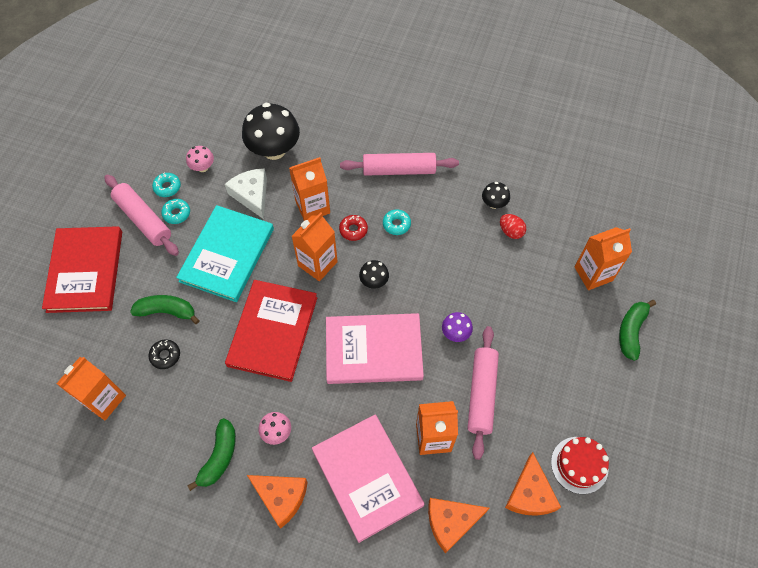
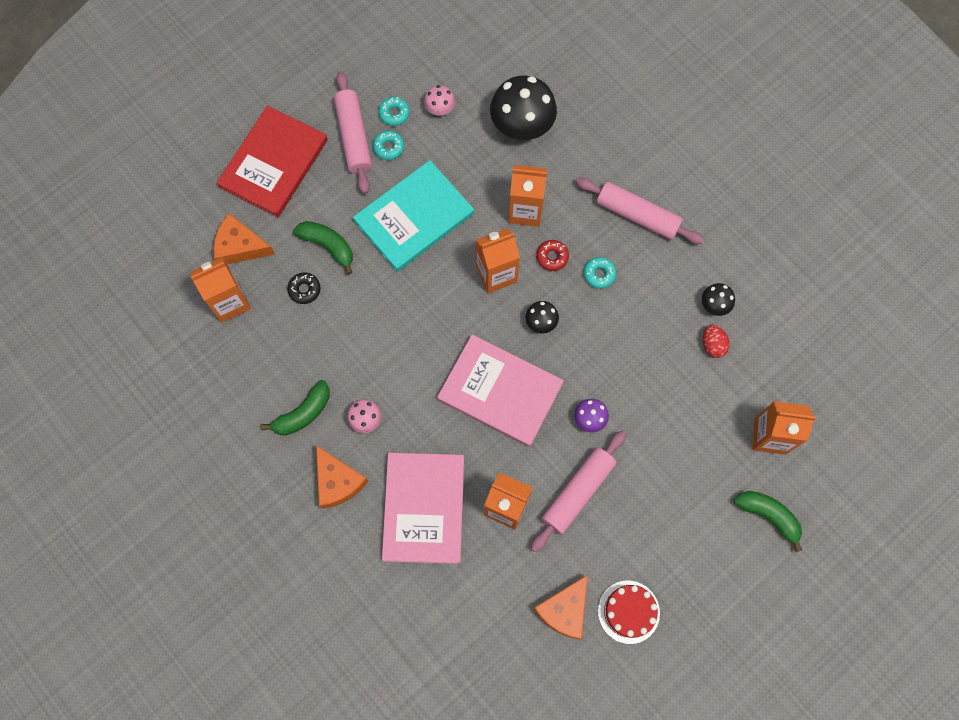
camera: 30 degrees right, 10 degrees up
white cheese [225,168,267,219] -> none
red book [225,280,317,382] -> none
orange cheese [428,498,489,554] -> orange cheese moved to [214,213,275,264]
green banana [619,300,656,361] -> green banana turned 75 degrees clockwise [734,491,802,552]

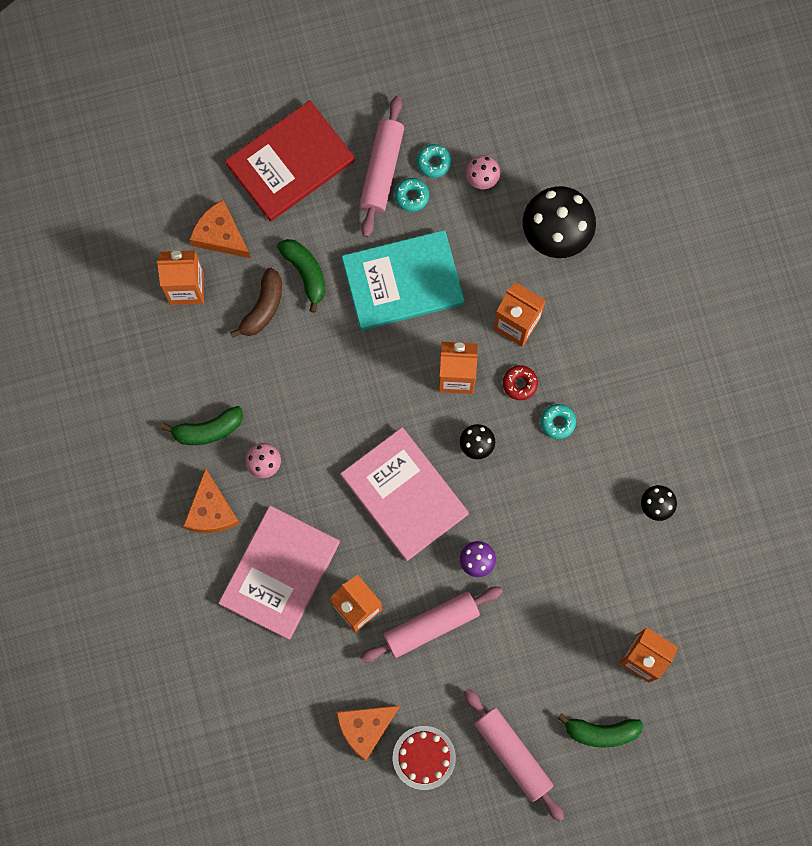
camera: 25 degrees right, 5 degrees up
black donut [287,272,321,304] -> brown banana [230,268,282,338]
pink rolling pin [576,178,704,244] -> pink rolling pin moved to [464,688,564,822]
red egg [703,324,730,358] -> none
green banana [734,491,802,552] -> green banana turned 120 degrees clockwise [557,713,643,747]

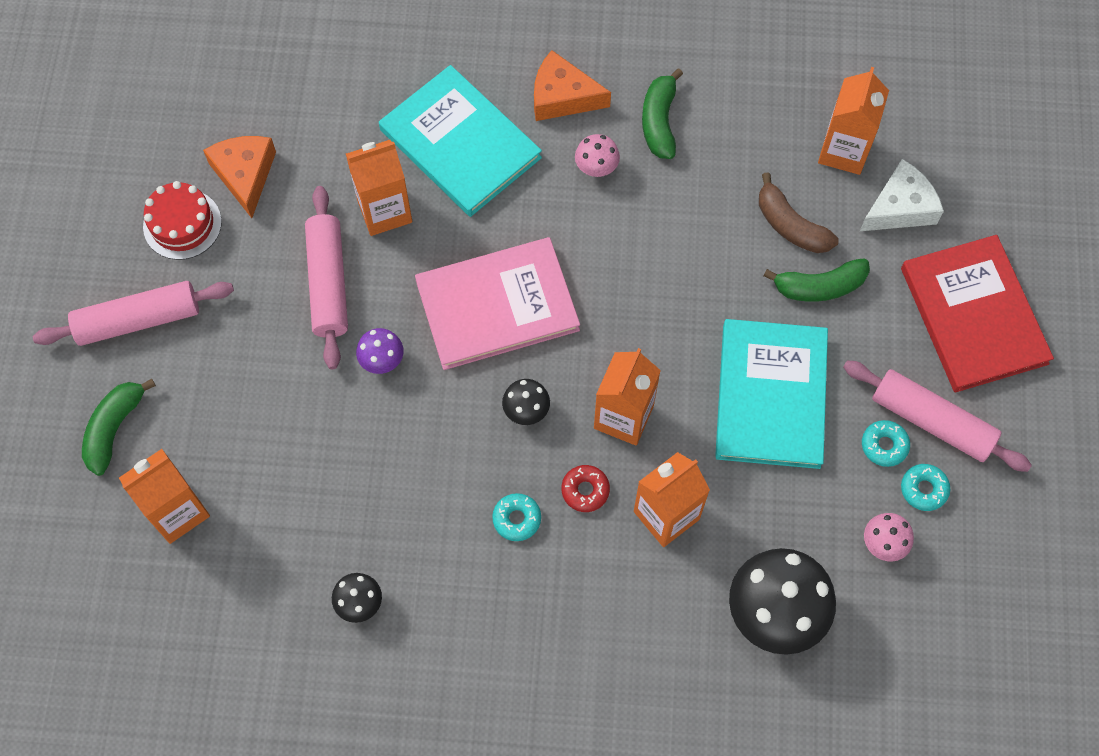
camera: 110 degrees right, 10 degrees down
orange cheese [189,200,250,258] -> white cheese [860,159,944,231]
pink book [218,506,340,640] -> turquoise book [379,65,542,217]

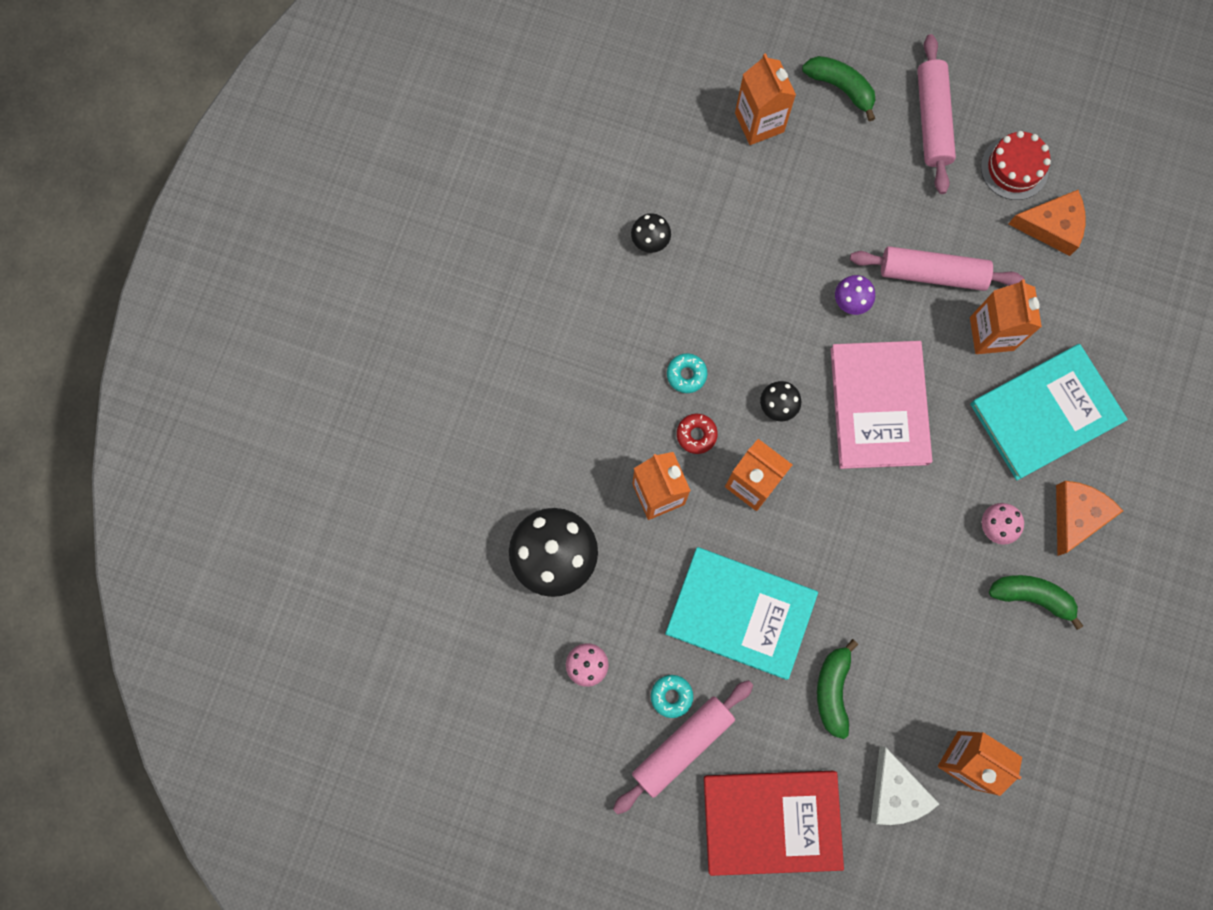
camera: 105 degrees right, 10 degrees up
brown banana [759,172,839,253] -> none
turquoise donut [901,464,950,511] -> none

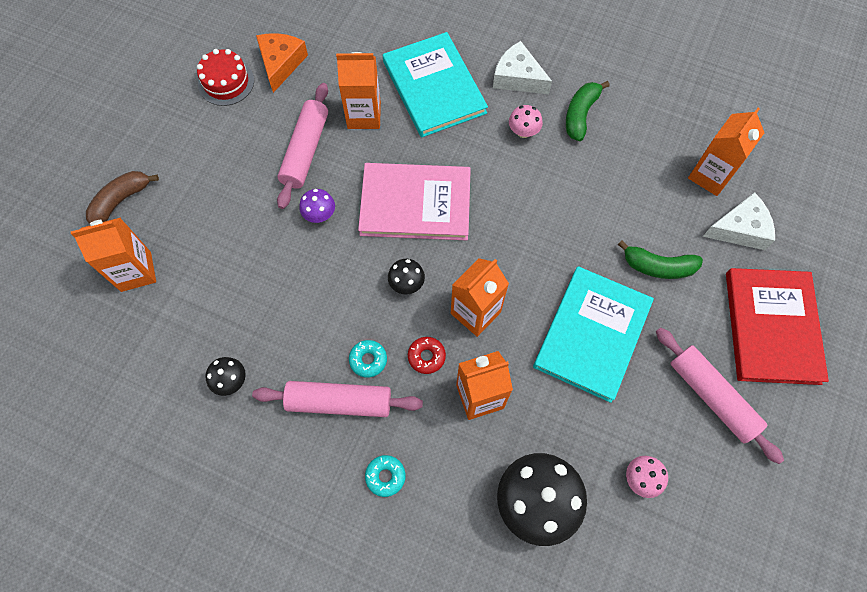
camera: 85 degrees left, 10 degrees down
turquoise donut [651,675,693,718] -> turquoise donut moved to [365,455,406,497]
green banana [802,56,875,121] -> brown banana [86,171,159,224]
pink rolling pin [917,34,956,194] -> pink rolling pin moved to [252,381,423,417]
orange cheese [1056,481,1123,556] -> white cheese [493,41,552,94]

